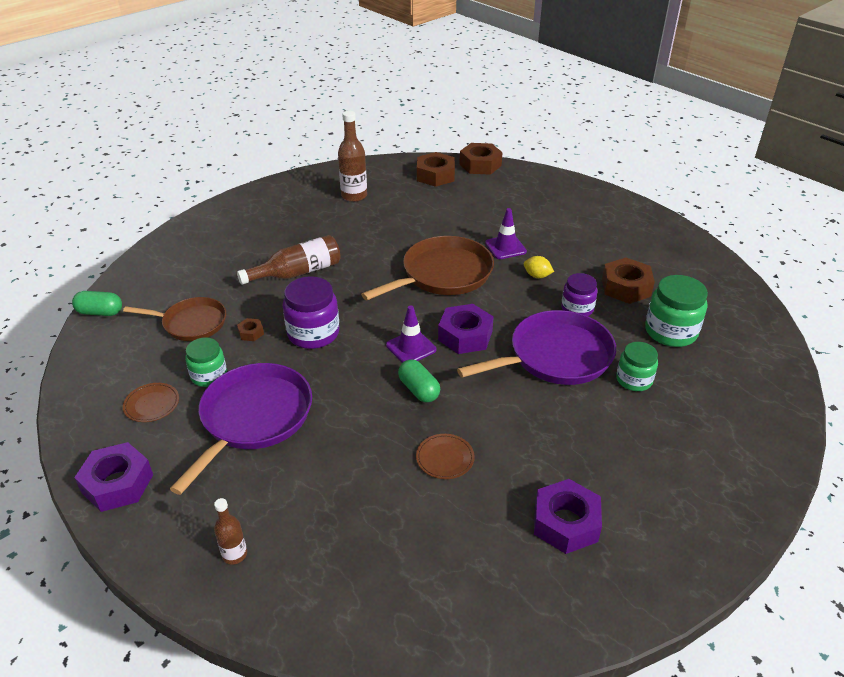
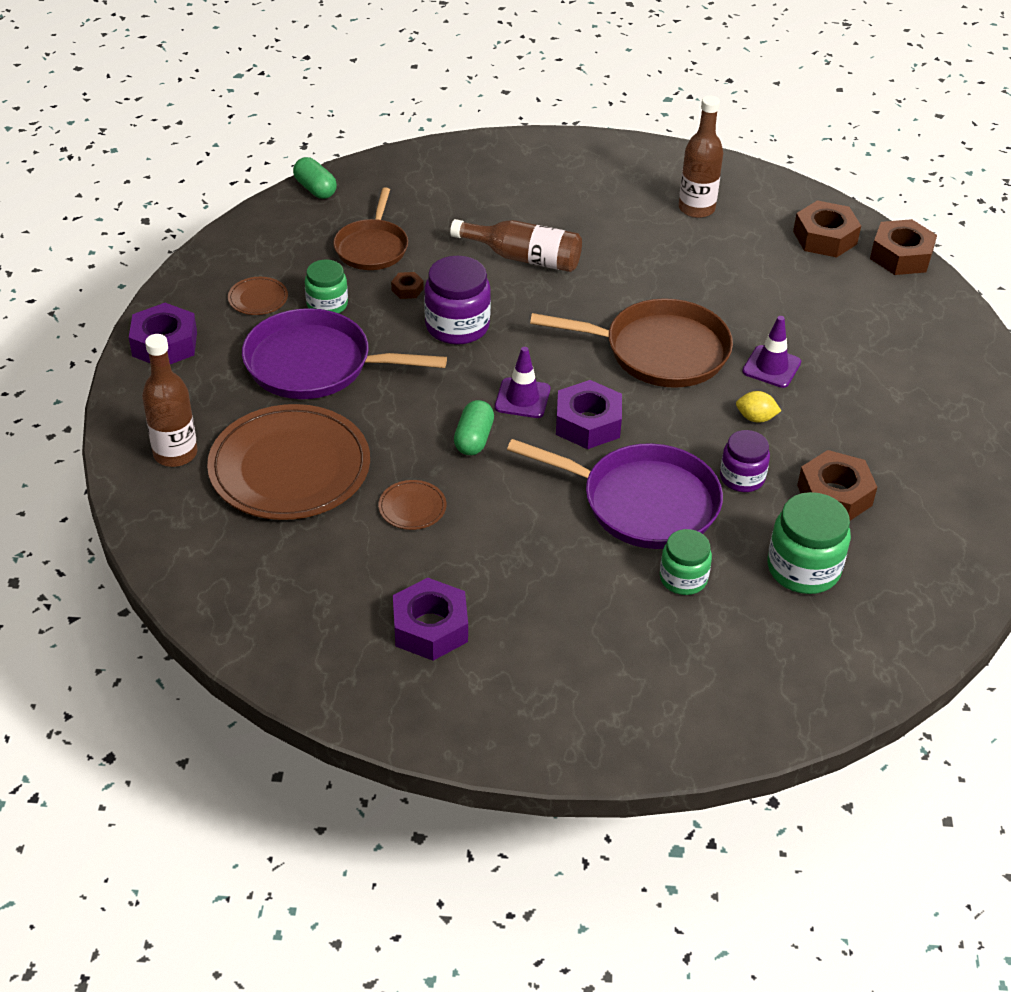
camera: 45 degrees right, 5 degrees up
brown pan [123,297,226,341] -> brown pan turned 45 degrees clockwise [333,187,408,270]
purple pan [170,363,312,495] -> purple pan turned 150 degrees counterclockwise [242,308,447,399]
brown bottle [214,498,247,565] -> brown bottle [142,334,198,467], size x1.75
yellow lemon [524,256,554,278] -> yellow lemon turned 60 degrees counterclockwise [736,391,781,422]
none -> brown plate [207,404,370,520]

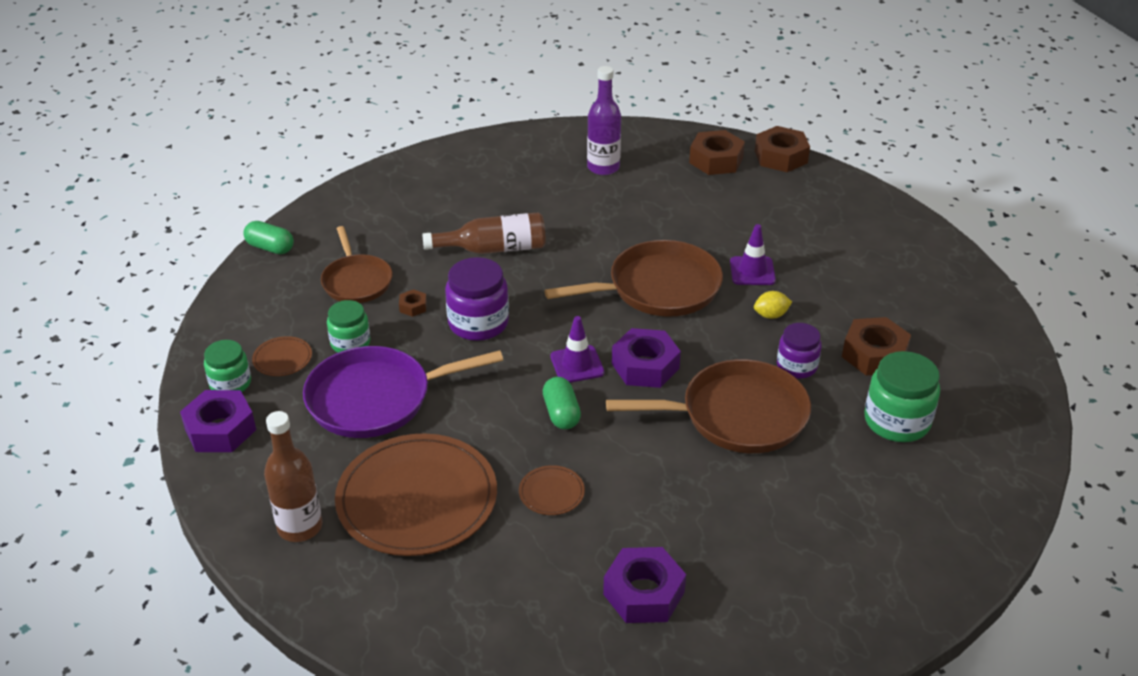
camera: 25 degrees left, 5 degrees down
purple pan [507,439,723,549] -> brown pan [606,359,811,453]
green jar [660,529,712,595] -> green jar moved to [204,340,251,392]
brown bottle [679,96,723,218] -> purple bottle [587,66,621,175]

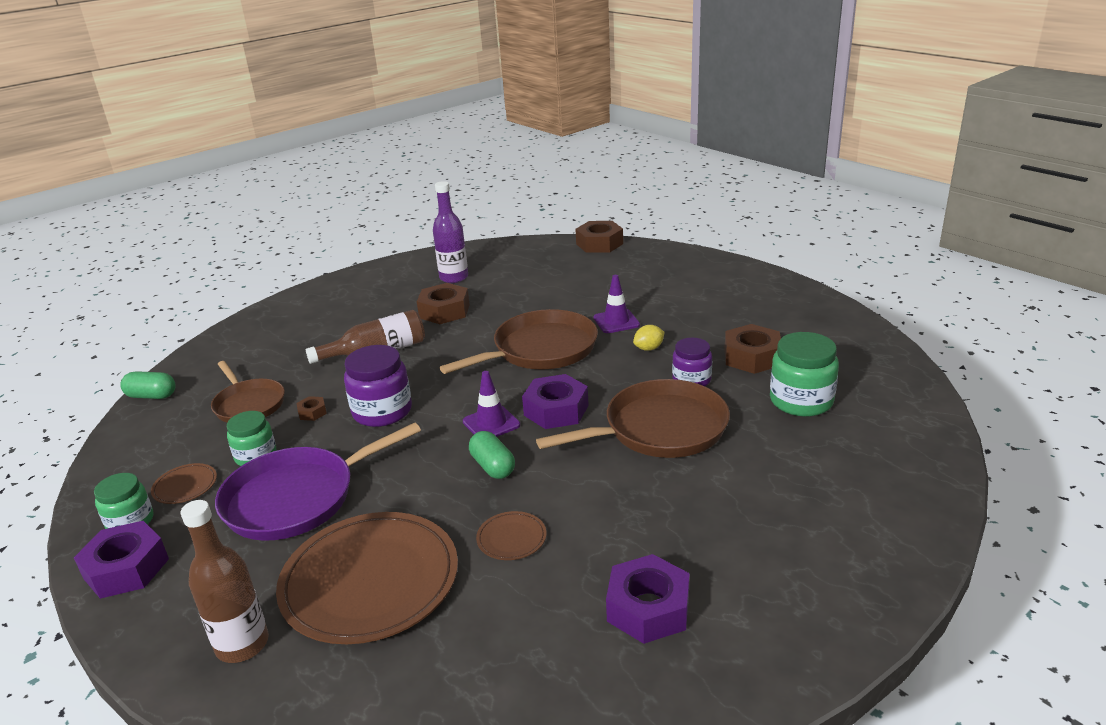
camera: 15 degrees left, 10 degrees down
brown nut [689,130,745,175] -> brown nut moved to [417,283,470,324]

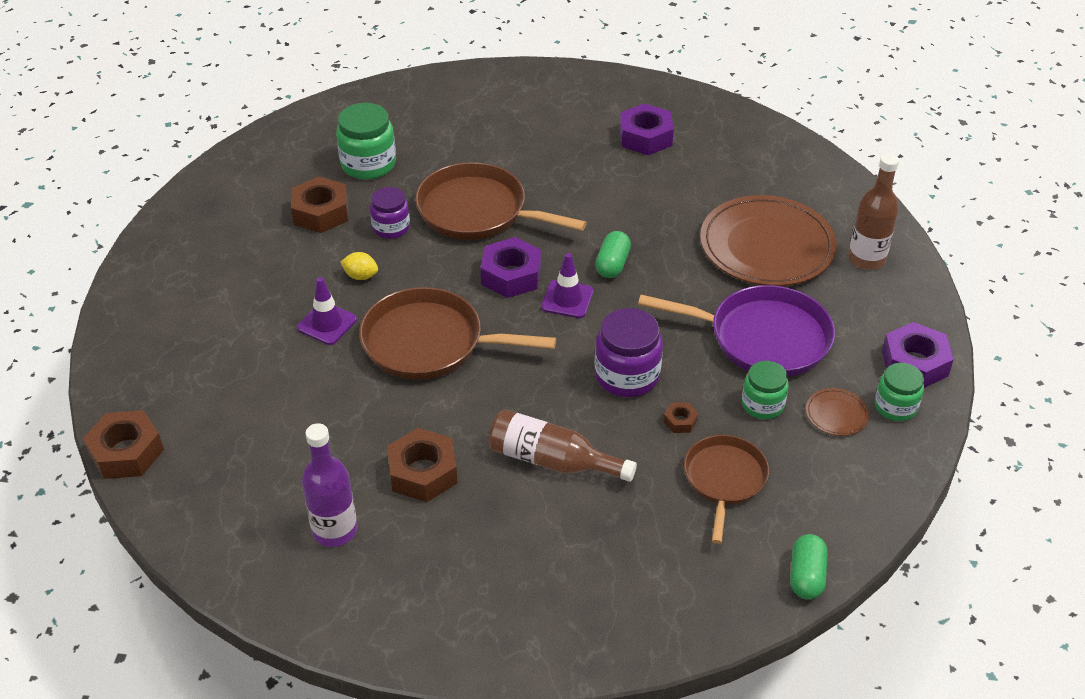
camera: 135 degrees left, 15 degrees up
green capsule [120,371,176,399] -> green capsule turned 45 degrees clockwise [790,534,828,600]
brown plate [476,511,546,560] -> none

